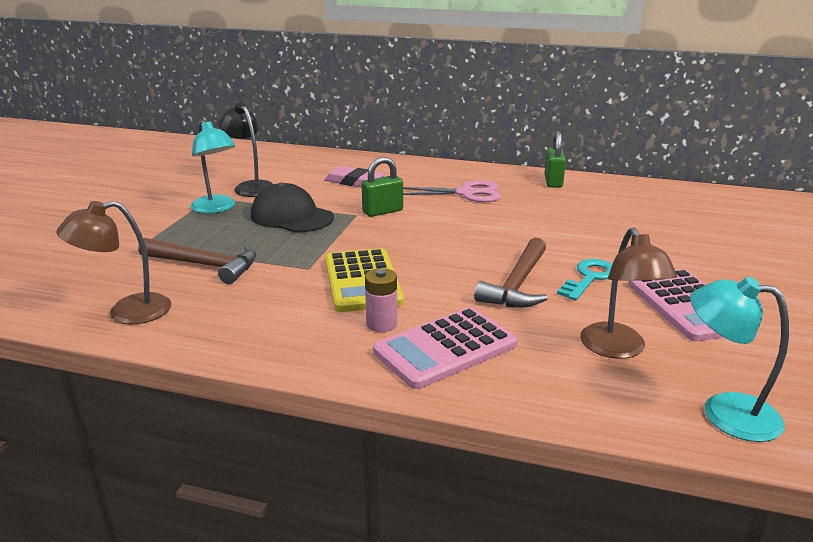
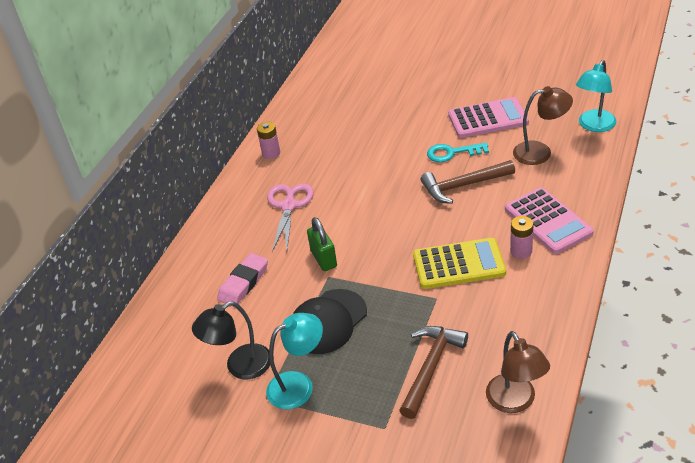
camera: 80 degrees left, 15 degrees up
brown hammer [474,238,548,308] -> brown hammer turned 135 degrees clockwise [421,160,515,204]
green padlock [544,131,566,188] -> pink battery [257,122,280,159]
turquoise key [557,259,612,301] -> turquoise key turned 45 degrees counterclockwise [427,143,489,162]

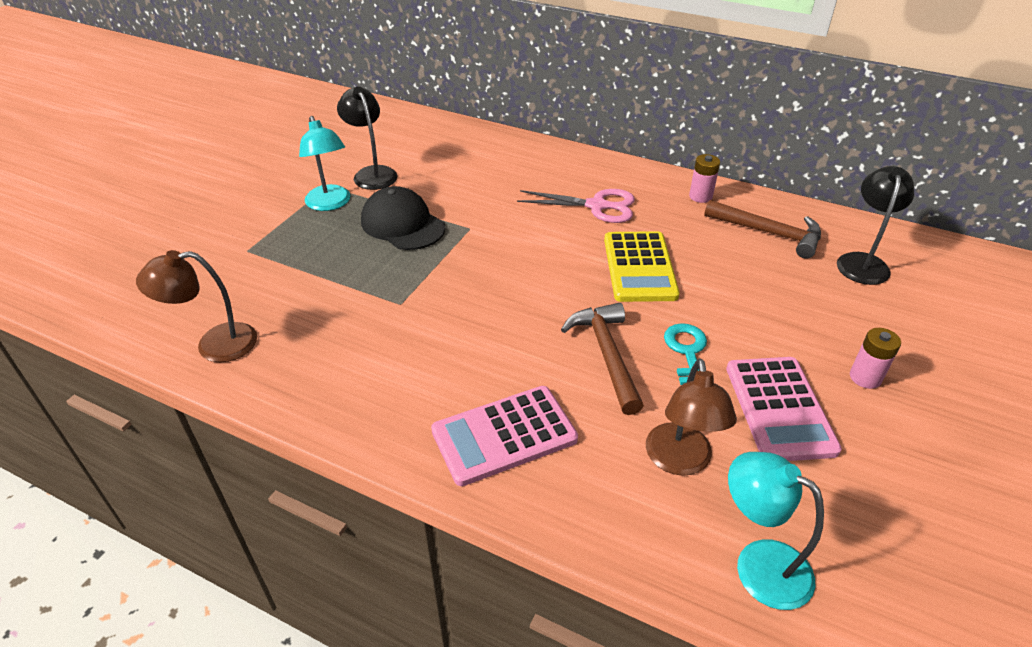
camera: 90 degrees right, 0 degrees up
pink eraser [217,253,268,307] -> none
green padlock [307,217,337,271] -> none
brown hammer [399,326,468,419] -> brown hammer moved to [704,200,821,258]
yellow calculator [413,238,506,289] -> yellow calculator moved to [604,231,680,302]
pink battery [510,216,533,259] -> pink battery moved to [850,328,901,389]
none -> black lamp [837,166,914,285]

